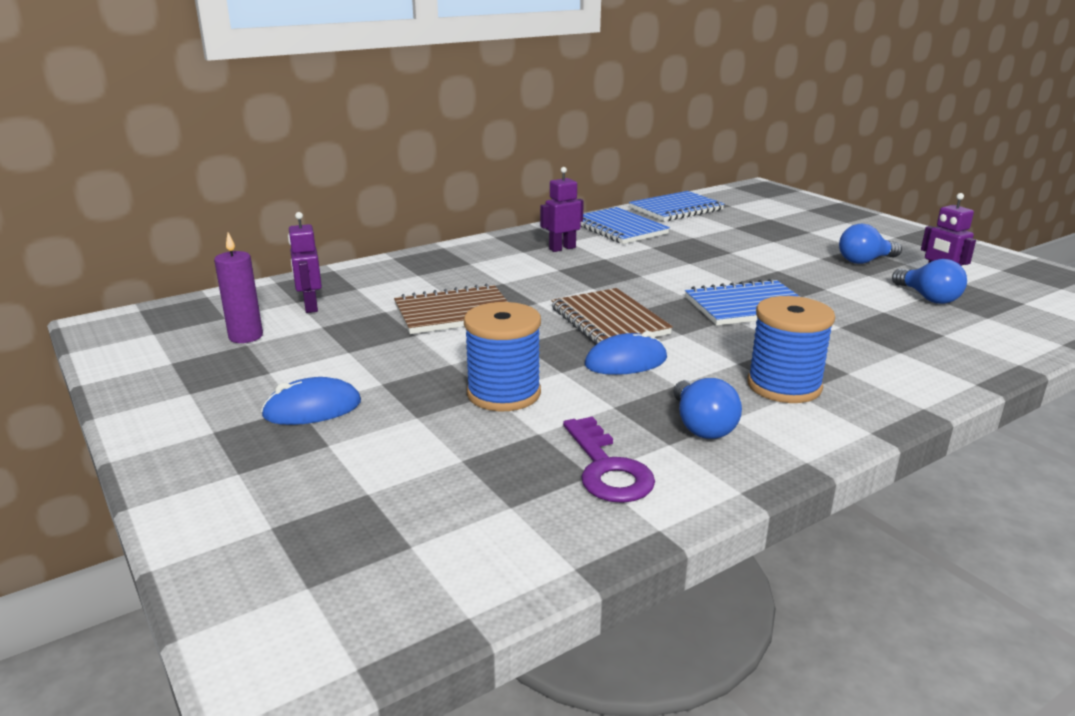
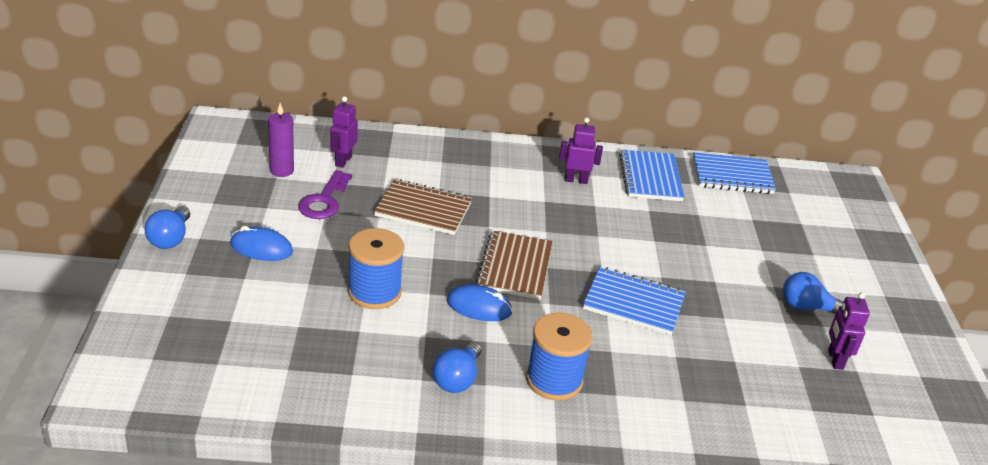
camera: 30 degrees right, 10 degrees up
purple key [563,417,655,503] -> purple key moved to [298,170,352,219]
blue light bulb [892,259,967,304] -> blue light bulb moved to [144,206,190,249]

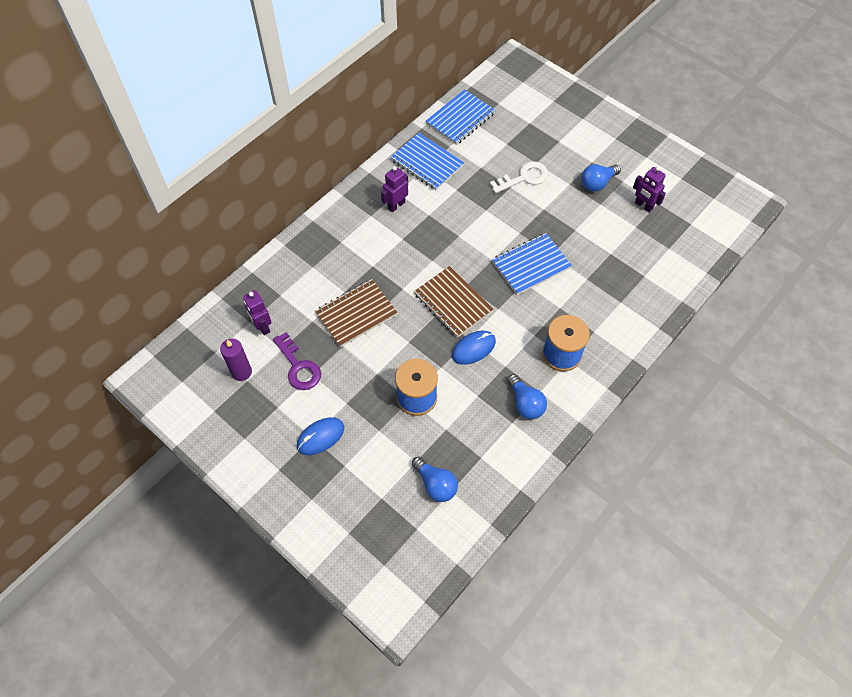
camera: 45 degrees left, 25 degrees up
blue light bulb [144,206,190,249] -> blue light bulb moved to [412,456,458,502]
none -> white key [490,161,548,193]

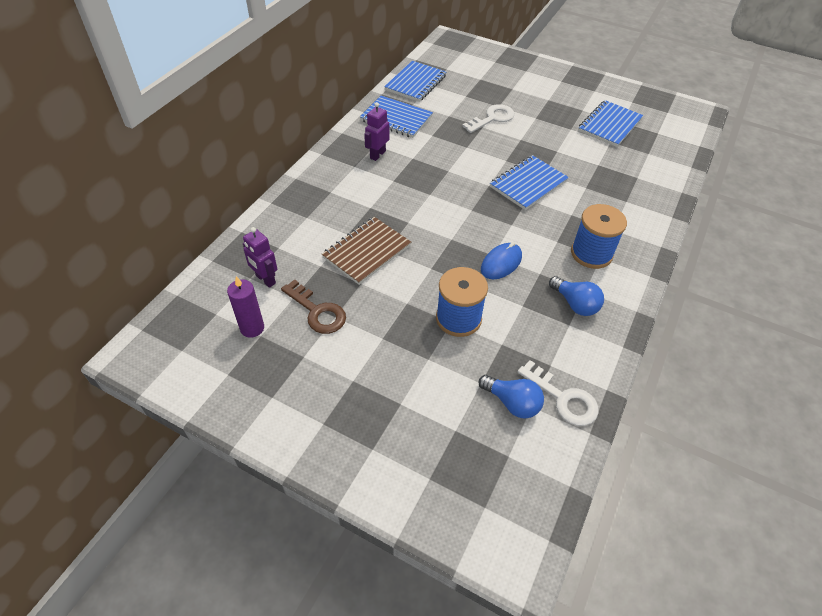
camera: 15 degrees left, 10 degrees down
purple key [273,332,321,390] -> brown key [281,279,346,334]
blue mouse [297,417,344,455] -> none
brown notebook [414,266,493,338] -> none
blue light bulb [581,164,621,191] -> none
purple robot [633,166,666,213] -> blue notebook [578,100,643,147]
none -> white key [518,360,599,426]

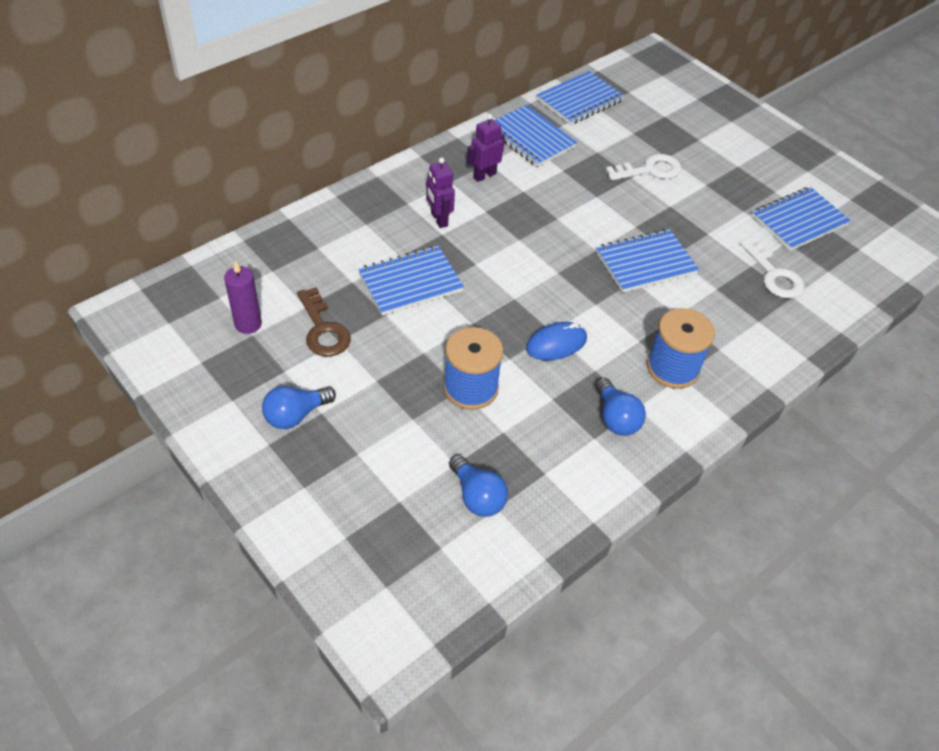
camera: 20 degrees right, 0 degrees up
purple robot [243,227,277,288] -> purple robot moved to [426,157,455,228]
brown notebook [322,217,411,285] -> blue notebook [358,246,464,316]
white key [518,360,599,426] -> white key moved to [740,237,804,299]
none -> blue light bulb [262,386,336,429]

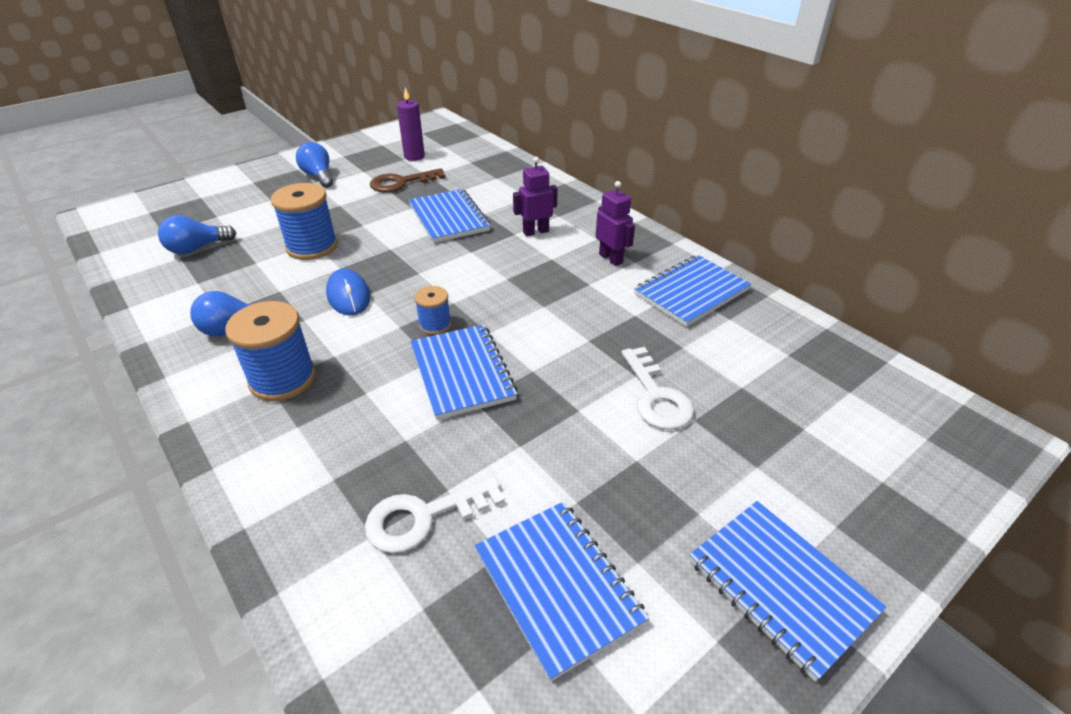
camera: 95 degrees right, 10 degrees down
blue notebook [537,71,624,125] -> blue notebook moved to [689,501,886,682]
none -> blue spool [414,286,451,335]

